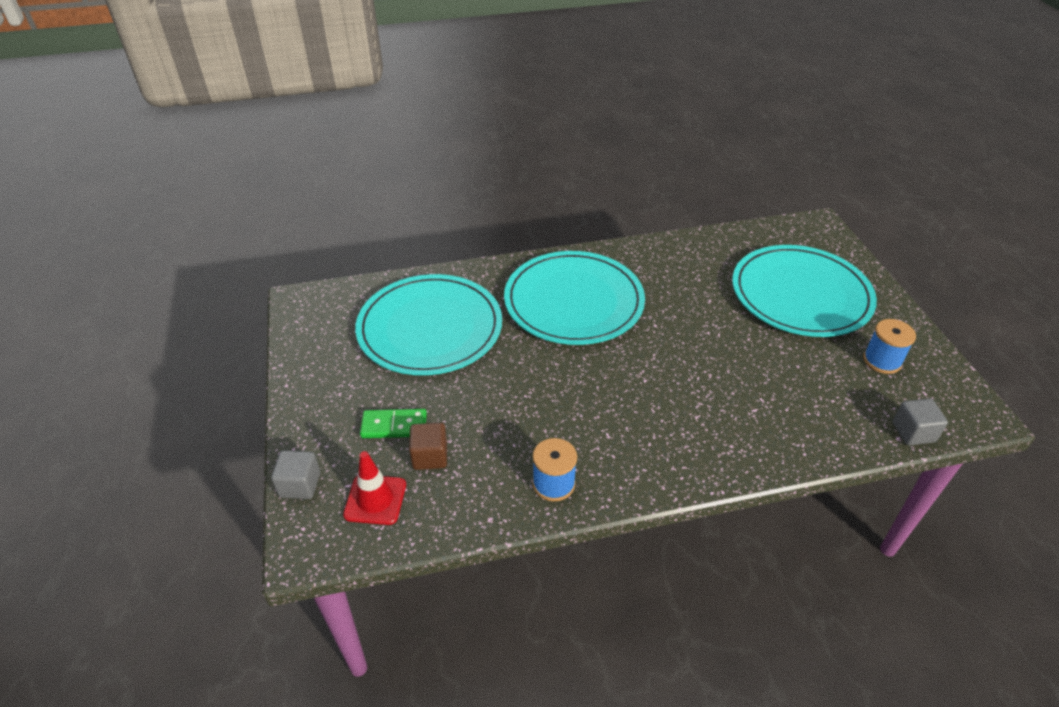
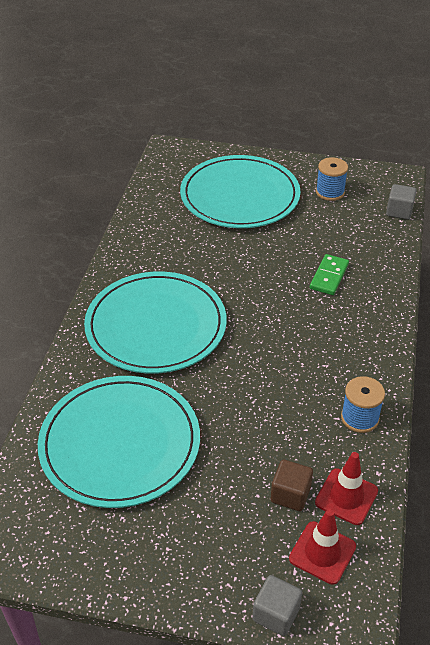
camera: 65 degrees left, 0 degrees up
green domino [360,409,427,438] -> green domino moved to [310,254,349,295]
none -> red traffic cone [315,452,378,525]

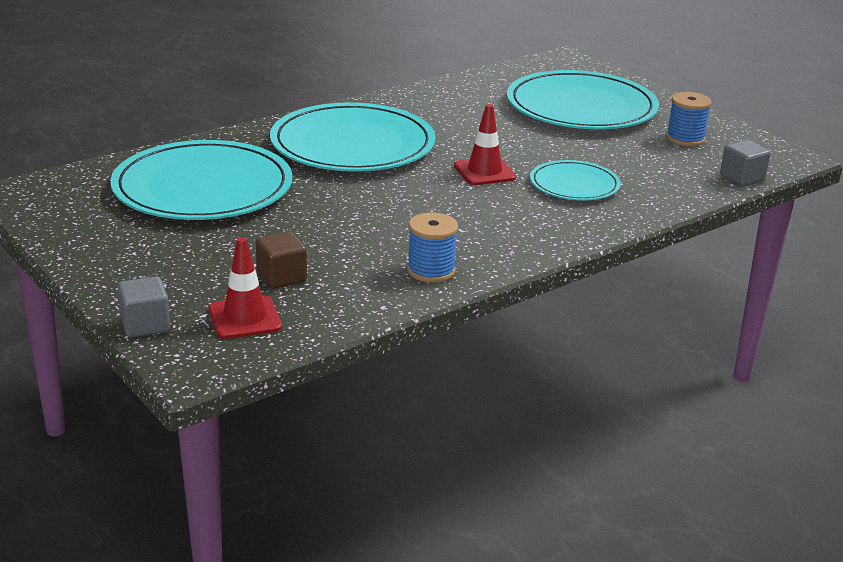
camera: 40 degrees right, 15 degrees down
green domino [310,254,349,295] -> turquoise plate [530,160,621,201]
red traffic cone [315,452,378,525] -> red traffic cone moved to [454,104,516,185]

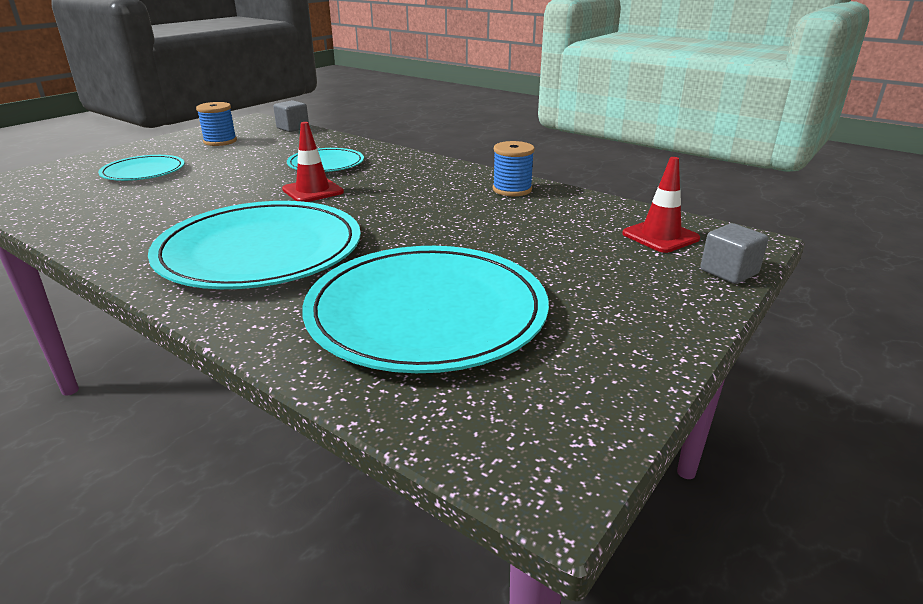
camera: 105 degrees left, 0 degrees up
brown cube [256,232,307,289] -> none
turquoise plate [507,70,659,129] -> turquoise plate [98,155,185,181], size x0.52

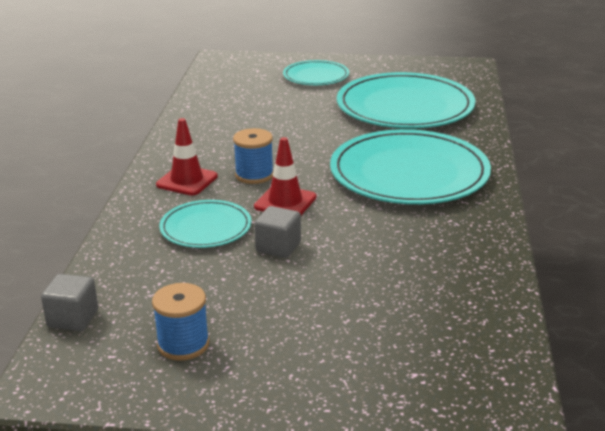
camera: 120 degrees left, 0 degrees up
turquoise plate [98,155,185,181] -> turquoise plate moved to [283,60,349,85]
blue spool [493,141,535,196] -> blue spool moved to [233,128,274,184]
red traffic cone [622,157,700,253] -> red traffic cone moved to [156,118,218,195]
grey cube [700,223,768,284] -> grey cube moved to [254,206,301,258]

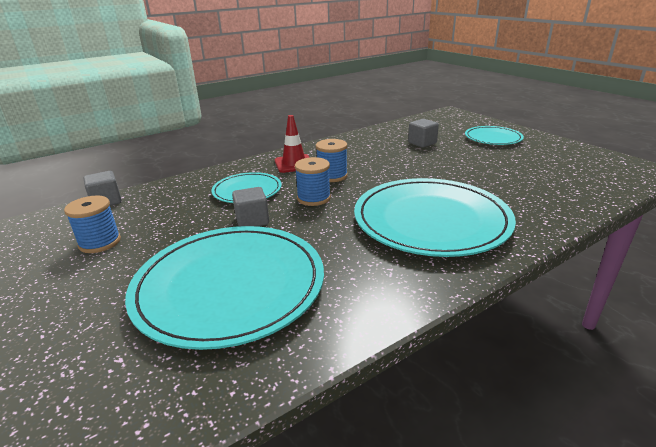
camera: 50 degrees right, 0 degrees up
red traffic cone [254,137,316,215] -> blue spool [295,157,331,206]
turquoise plate [337,72,475,128] -> turquoise plate moved to [125,226,324,350]
none -> grey cube [408,119,439,147]

